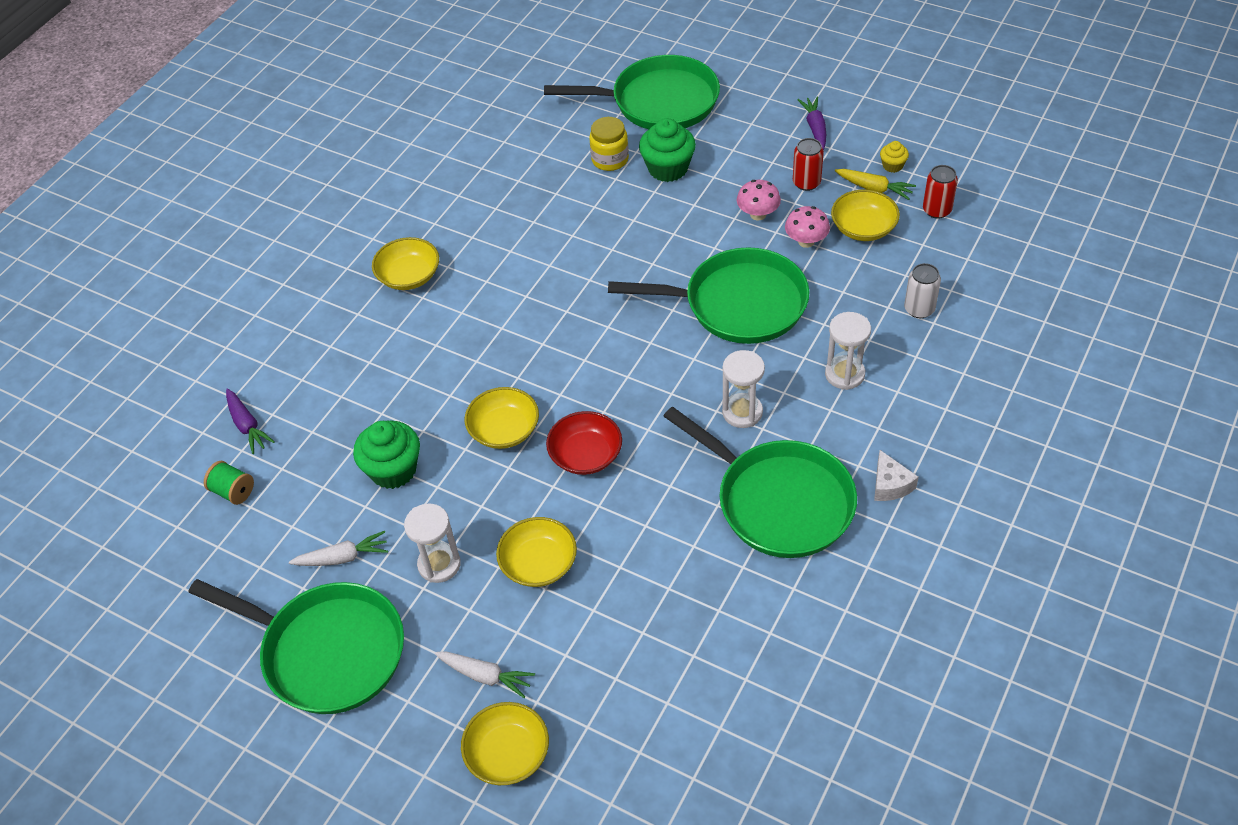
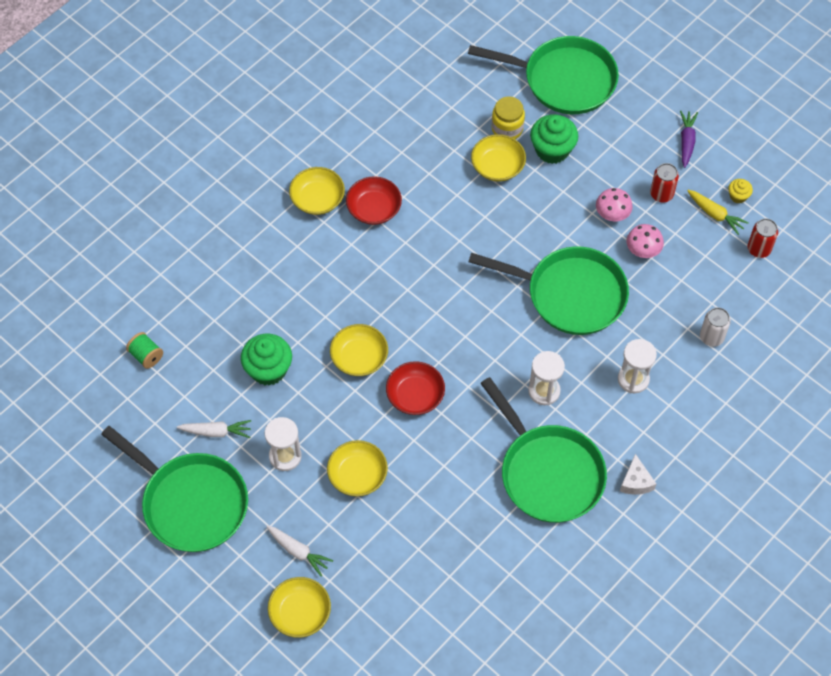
camera: 10 degrees right, 10 degrees up
purple carrot [226,389,275,454] -> none
yellow bowl [831,189,900,241] -> yellow bowl moved to [471,134,526,182]
none -> red bowl [346,176,402,225]

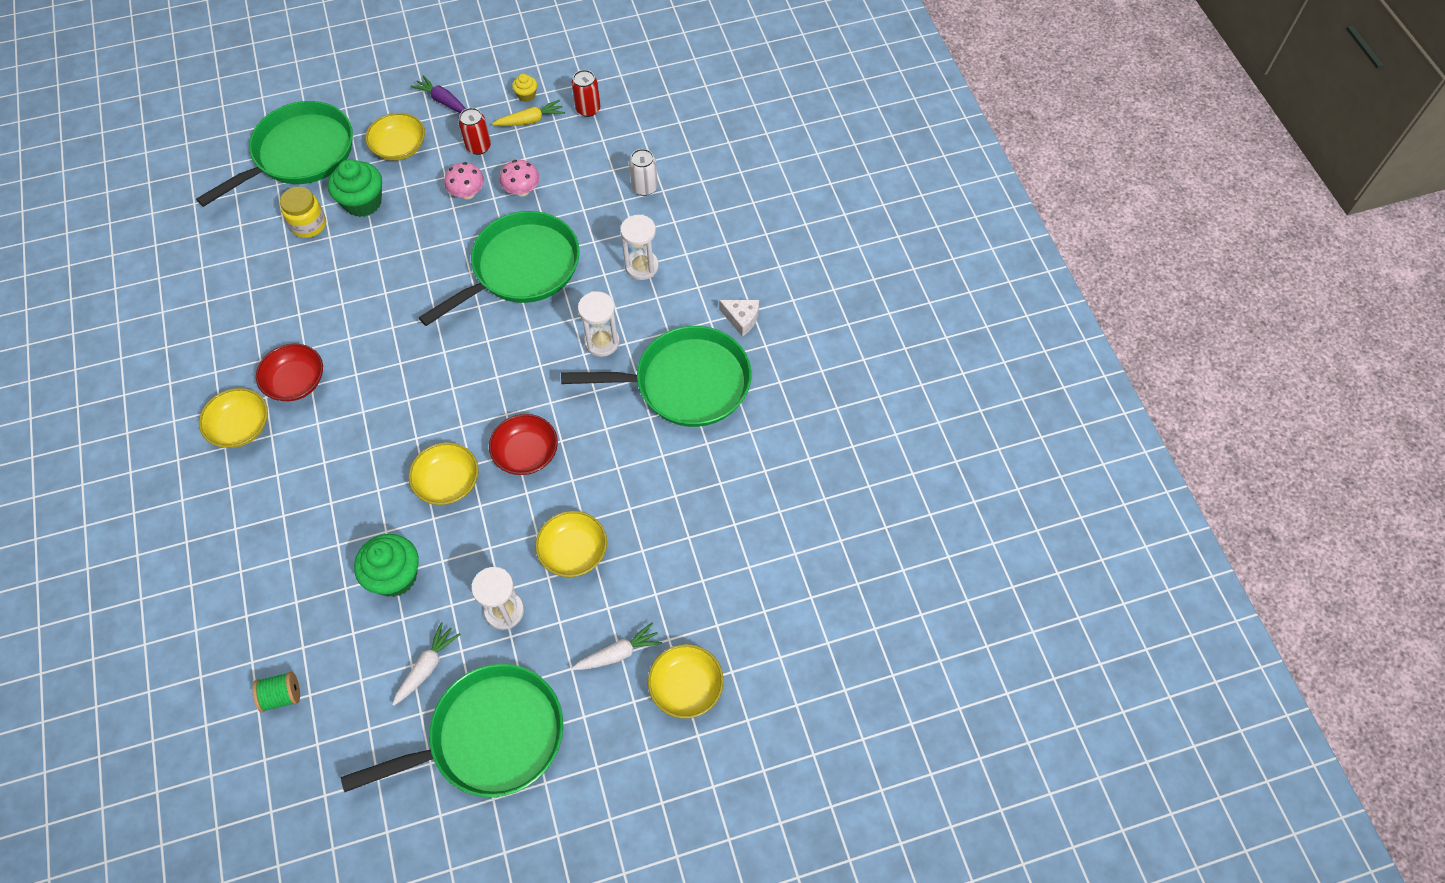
camera: 60 degrees left, 0 degrees up
yellow bowl [471,134,526,182] -> yellow bowl moved to [365,113,425,161]

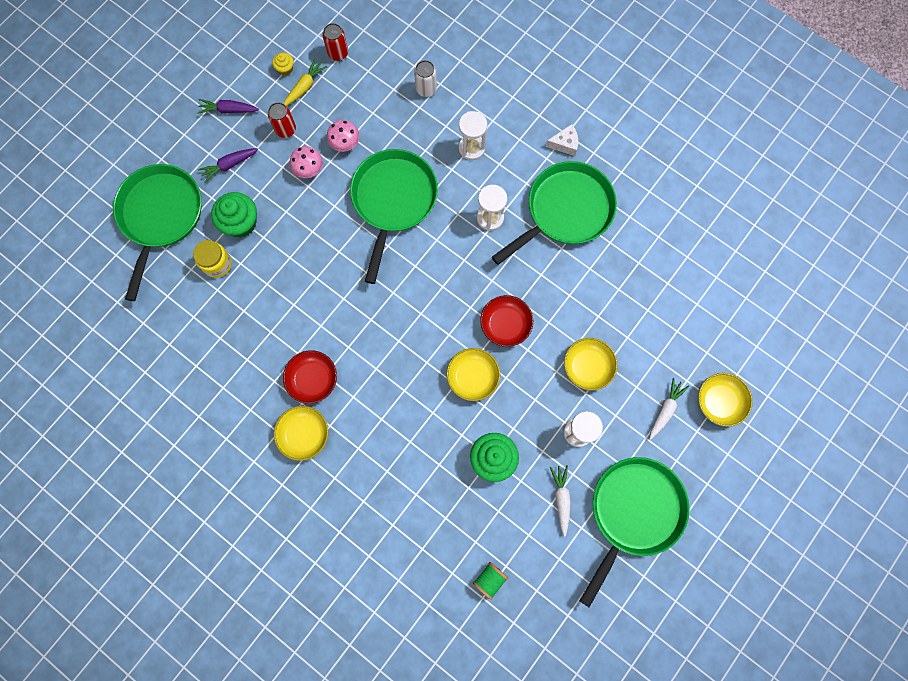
camera: 35 degrees left, 15 degrees up
yellow bowl [365,113,425,161] -> purple carrot [198,148,258,183]

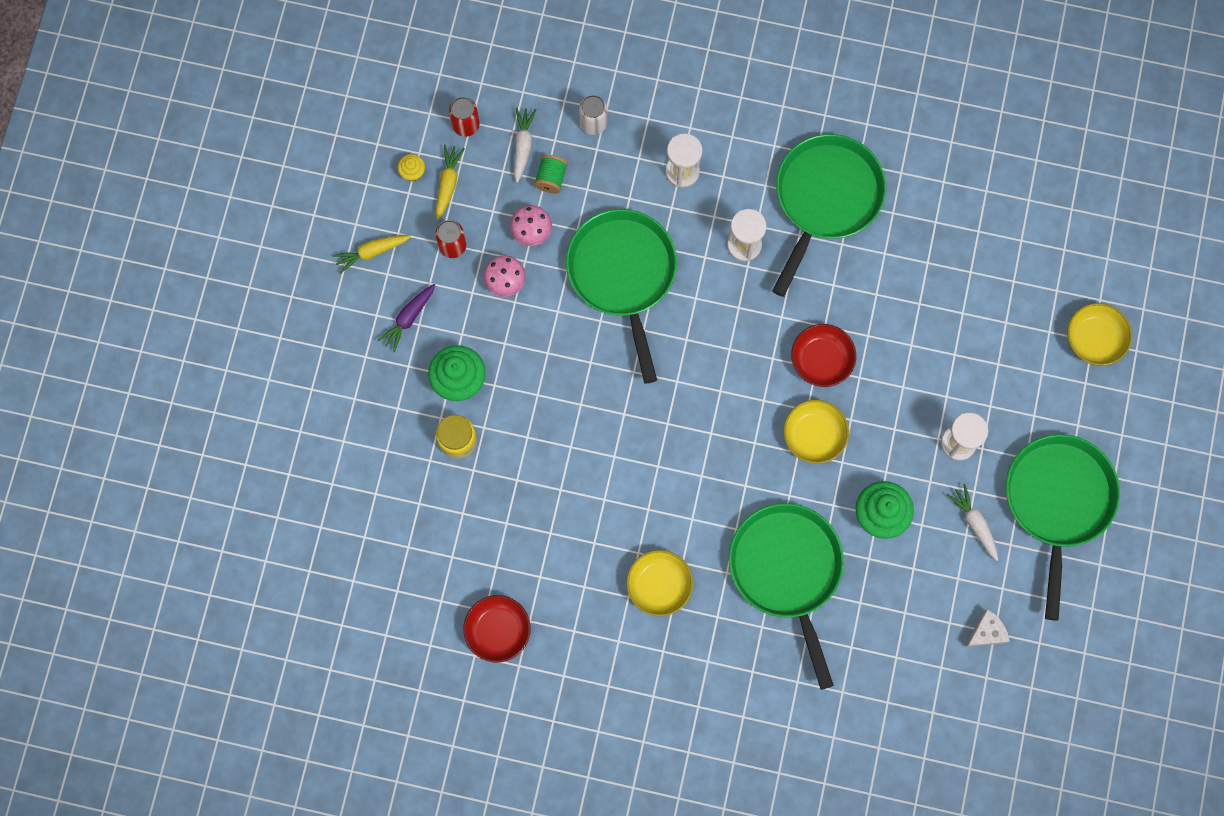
camera: 25 degrees left, 0 degrees up
green pan [113,164,202,301] -> green pan moved to [729,503,844,690]
purple carrot [197,99,259,114] -> yellow carrot [332,235,411,274]
red bowl [283,350,337,404] -> red bowl moved to [463,595,531,662]
green spool [473,562,508,600] -> green spool moved to [534,155,568,194]
white cheese [545,124,578,156] -> white cheese moved to [965,609,1010,647]
yellow bowl [564,338,618,391] -> none
white carrot [649,378,689,440] -> white carrot moved to [514,107,537,183]

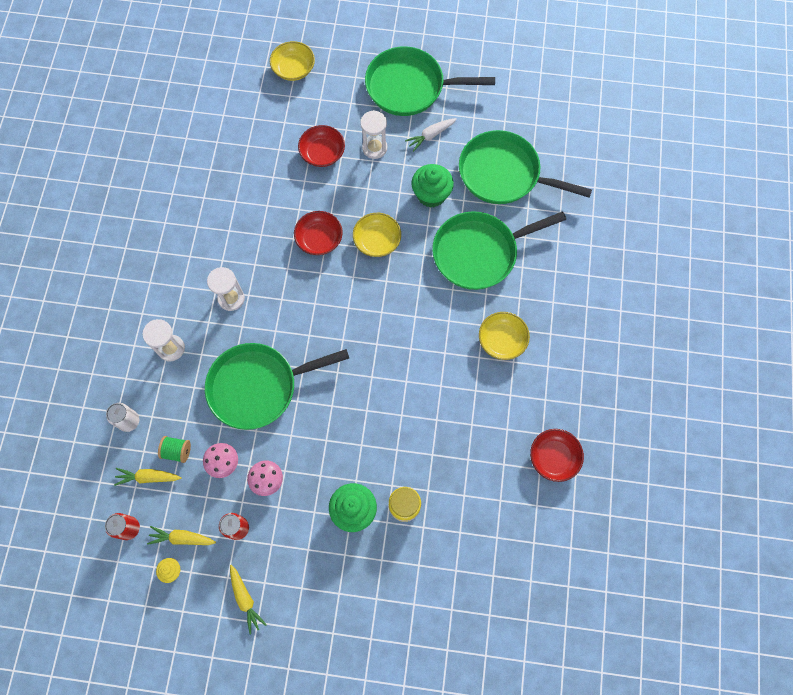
camera: 95 degrees left, 5 degrees down
purple carrot [377,284,435,352] -> none
white carrot [514,107,537,183] -> yellow carrot [114,468,182,486]
green pan [772,134,886,297] -> green pan moved to [459,130,592,204]
white cheese [965,609,1010,647] -> none
none -> red bowl [298,125,345,167]

